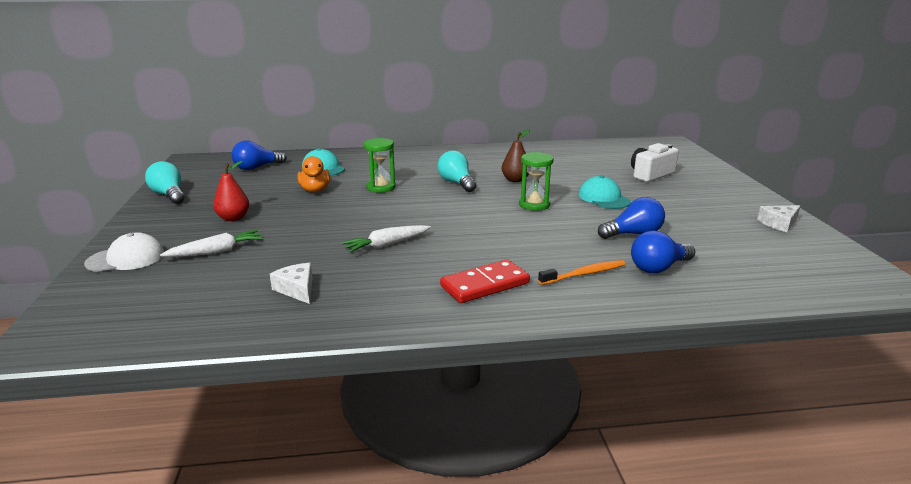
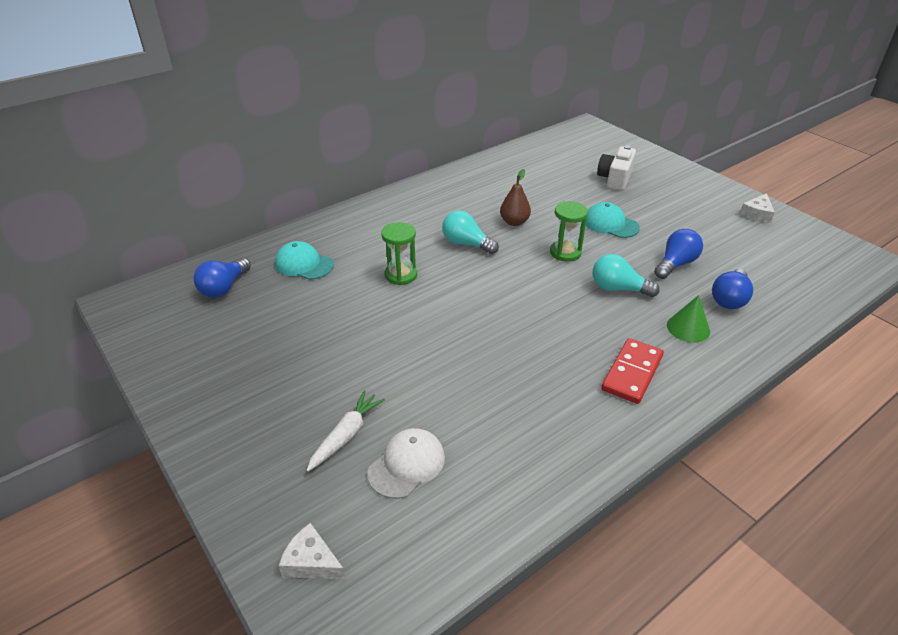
camera: 30 degrees left, 15 degrees up
white cap [84,232,164,272] -> white cap moved to [367,428,445,499]
turquoise light bulb [145,161,185,204] -> turquoise light bulb moved to [593,254,660,297]
red pear [213,161,249,221] -> none
white cheese [270,263,312,304] -> white cheese moved to [279,523,345,579]
orange duck [297,156,330,192] -> none
white carrot [341,225,431,253] -> none
orange toothbrush [538,260,625,285] -> green cone [667,295,710,343]

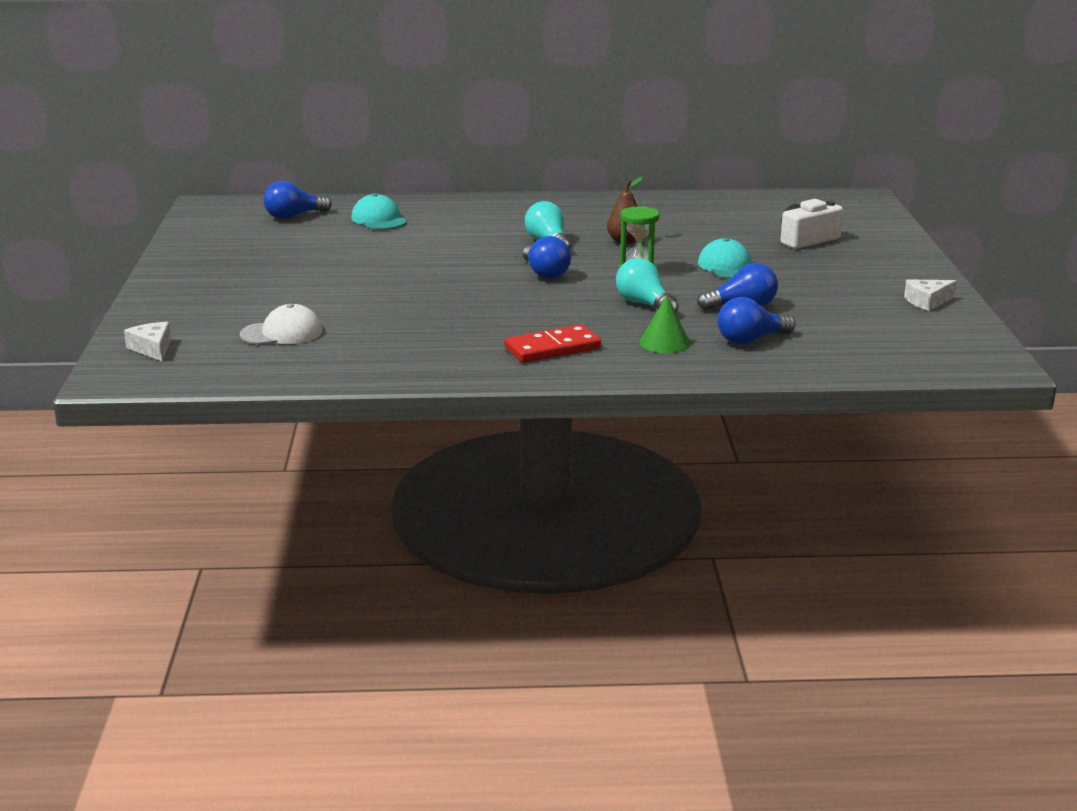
camera: 35 degrees right, 15 degrees down
white carrot [306,390,385,472] -> none
green hourglass [381,222,417,285] -> none
none -> blue light bulb [523,236,571,279]

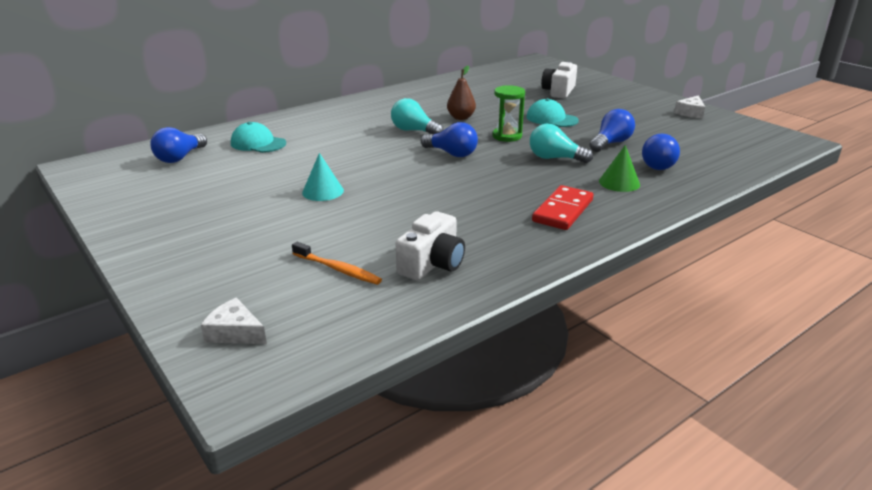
camera: 35 degrees left, 5 degrees up
white cap [240,304,322,345] -> orange toothbrush [292,242,382,285]
none -> turquoise cone [302,153,344,201]
none -> white camera [395,211,465,280]

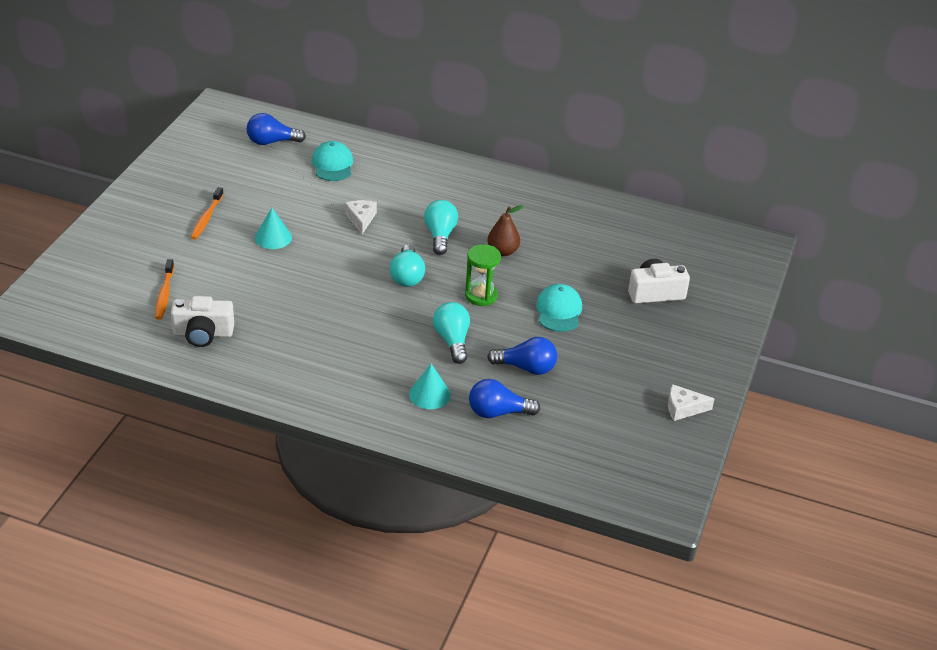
camera: 55 degrees right, 10 degrees up
white cheese [201,298,267,344] -> white cheese moved to [345,200,377,234]
blue light bulb [421,122,478,157] -> turquoise light bulb [390,244,425,287]
red domino [532,185,593,230] -> none
green cone [599,145,640,192] -> turquoise cone [409,364,451,409]
none -> orange toothbrush [191,187,224,240]

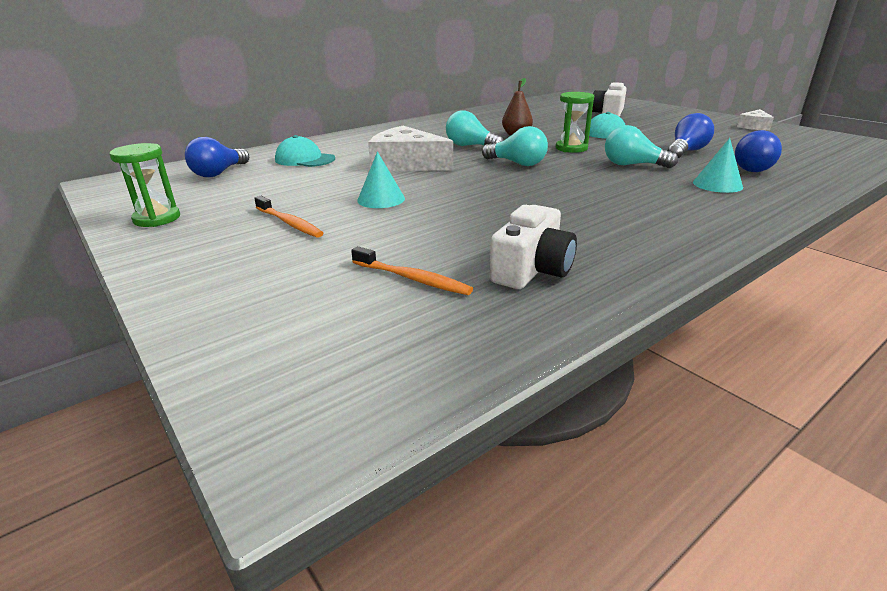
camera: 55 degrees left, 10 degrees down
white cheese [345,200,377,234] -> white cheese [368,126,453,171], size x1.88
none -> green hourglass [110,143,180,227]

